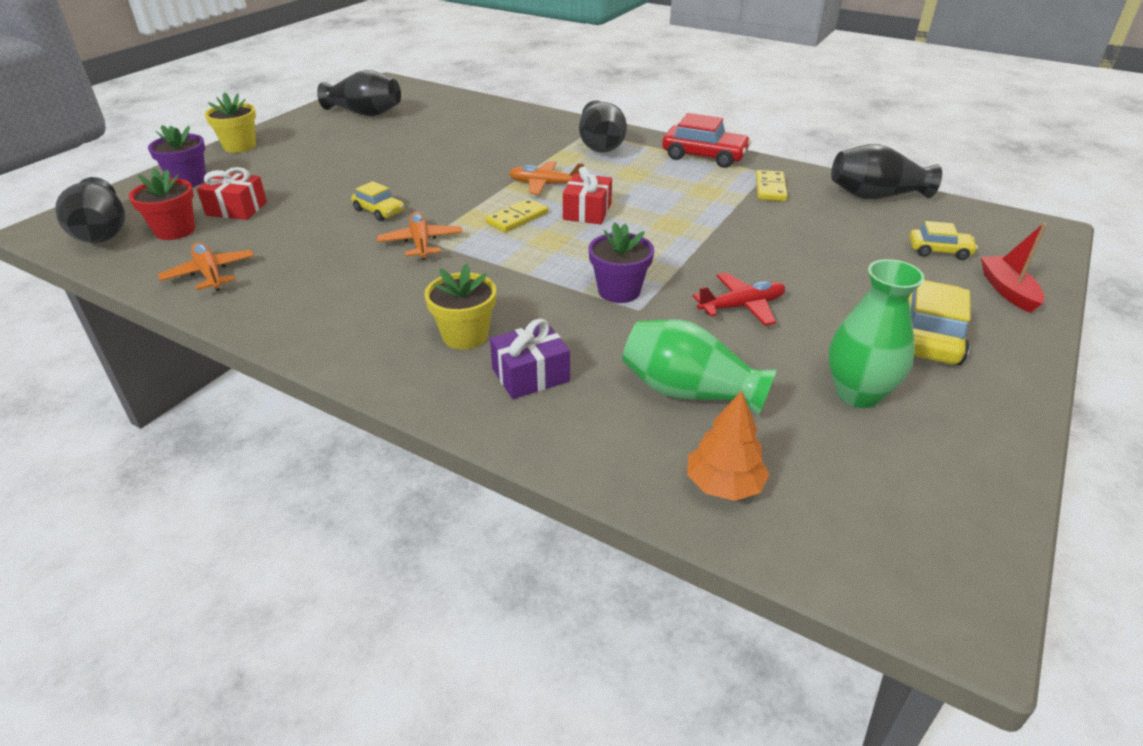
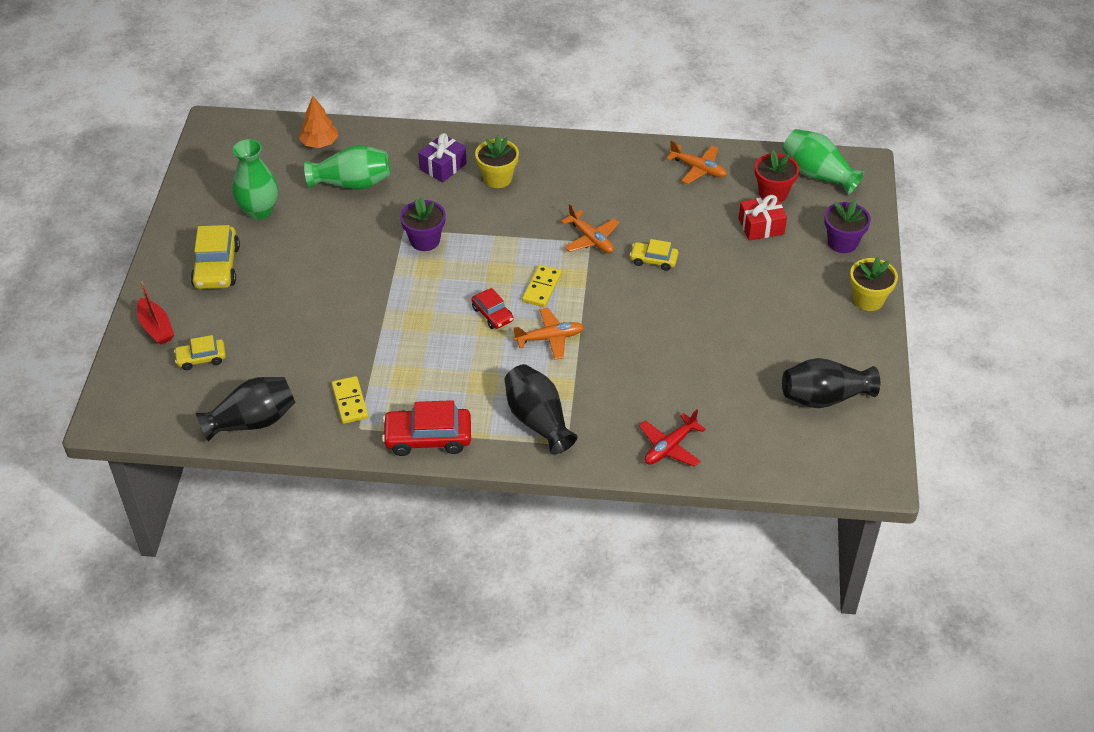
camera: 155 degrees right, 10 degrees up
black vase [55,177,125,243] -> green vase [782,129,864,195]
red gift [563,167,612,224] -> red car [471,288,514,329]
red plane [693,273,785,326] -> red plane moved to [639,409,705,467]

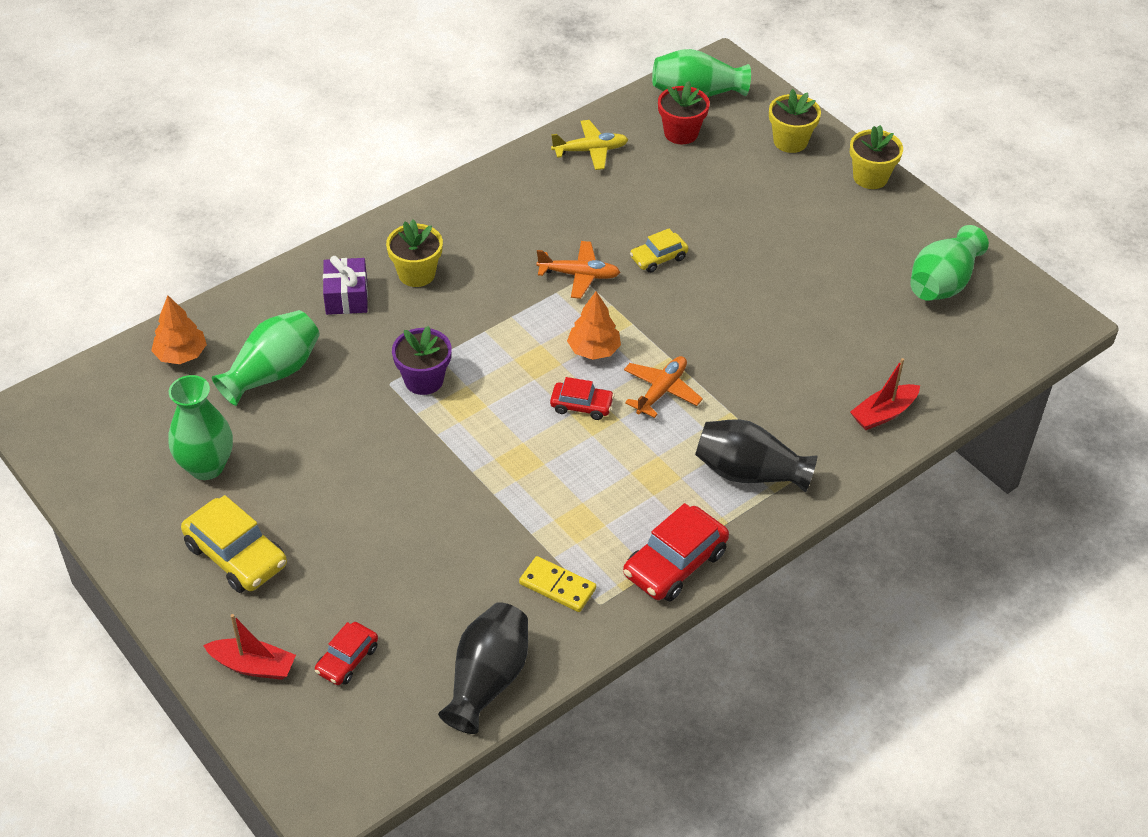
camera: 45 degrees left, 0 degrees up
yellow car [174,335,226,370] -> red car [315,622,378,685]
yellow domino [522,265,562,307] -> orange tree [567,291,621,360]
red plane [639,409,705,467] -> red boat [850,358,920,430]
orange plane [666,140,727,184] -> yellow plane [551,120,628,170]
red gift [738,195,787,241] -> none
black vase [782,358,880,408] -> green vase [910,225,989,301]
purple flower pot [824,200,871,253] -> yellow flower pot [769,89,821,153]

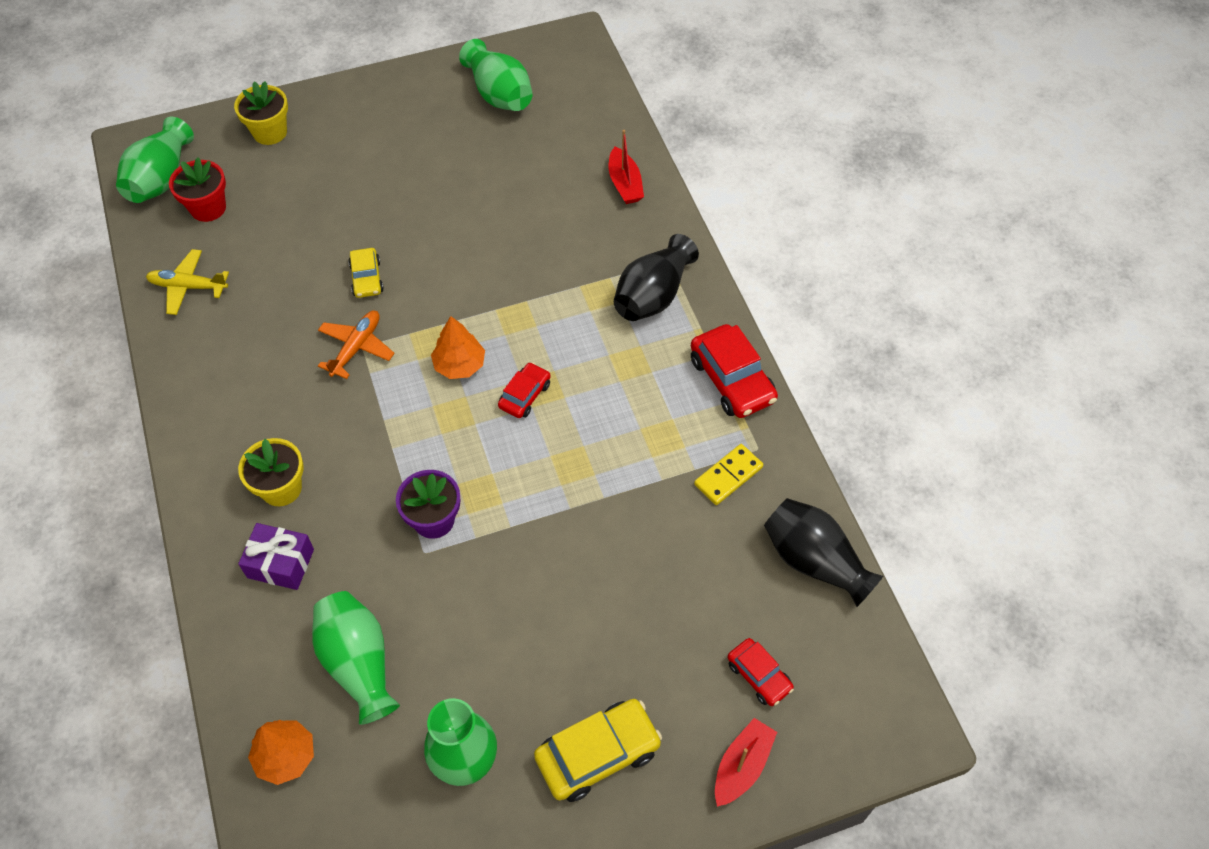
camera: 70 degrees left, 10 degrees up
yellow plane [551,120,628,170] -> yellow plane turned 90 degrees counterclockwise [146,249,229,315]
orange plane [624,356,703,418] -> none
yellow flower pot [850,125,903,189] -> none

